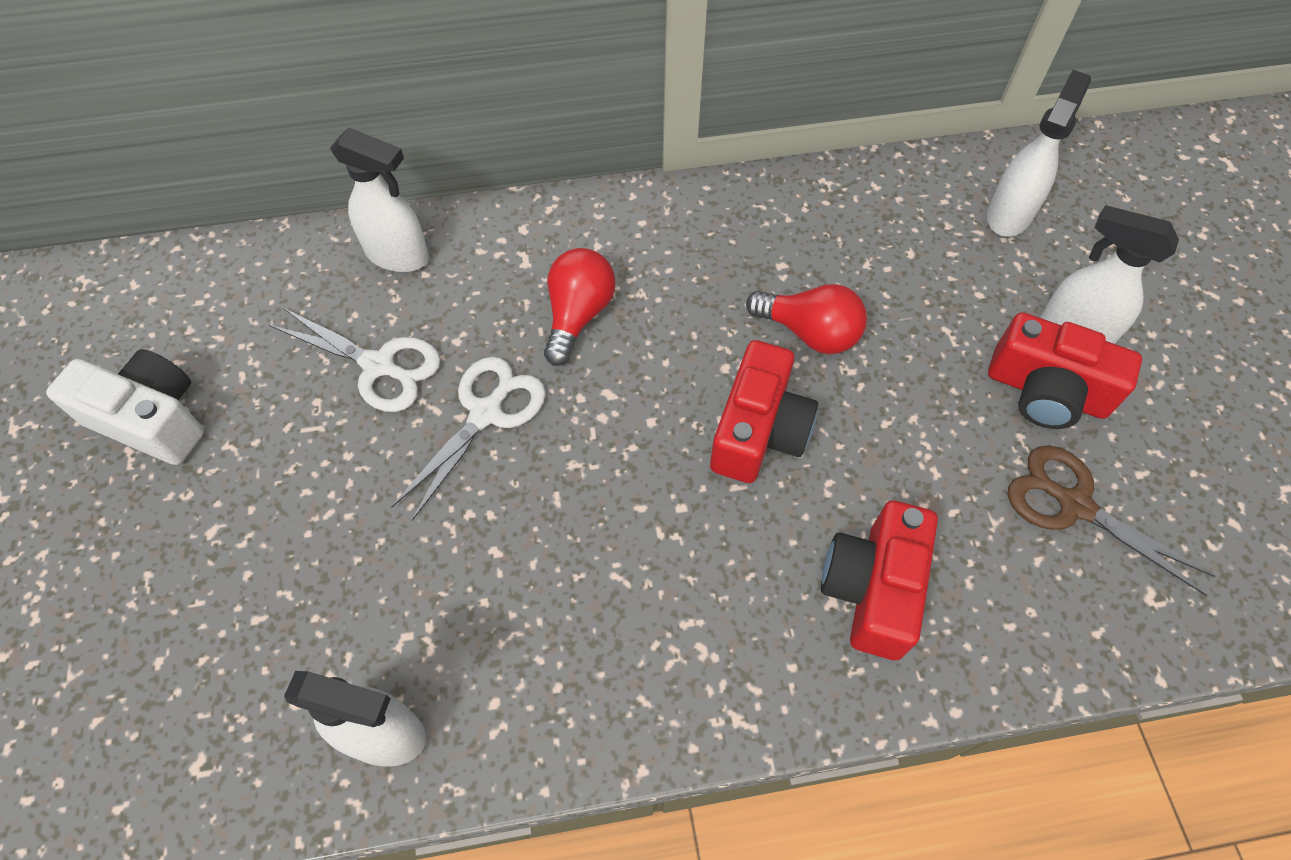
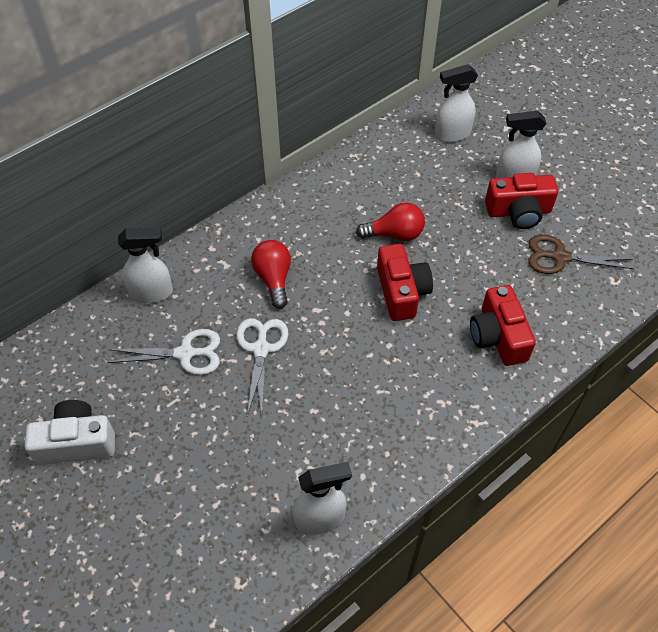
camera: 30 degrees left, 5 degrees down
white spray bottle [987,70,1091,237] -> white spray bottle turned 105 degrees counterclockwise [435,64,478,142]

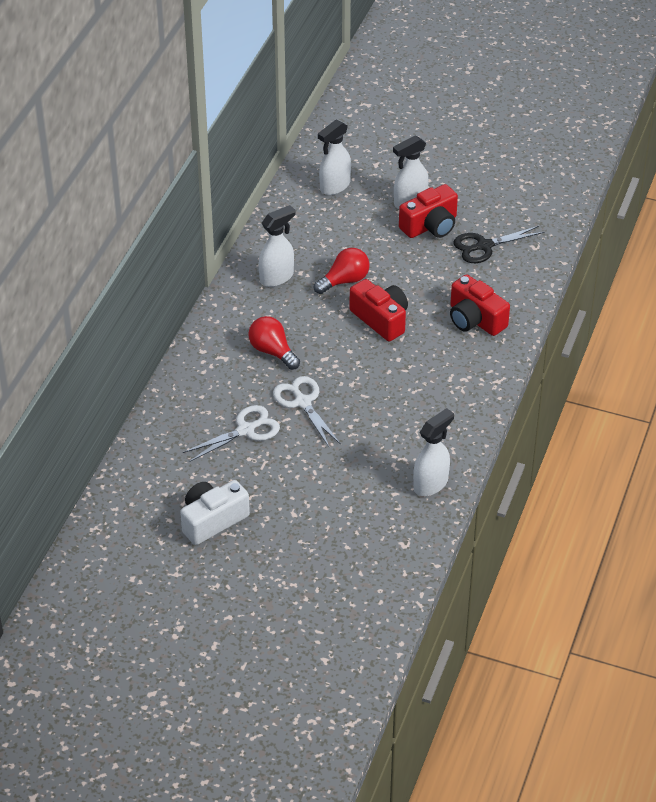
camera: 30 degrees left, 10 degrees down
white spray bottle [118,227,173,303] -> white spray bottle moved to [258,205,295,287]
brown scissors [528,234,634,274] -> black scissors [453,226,544,263]

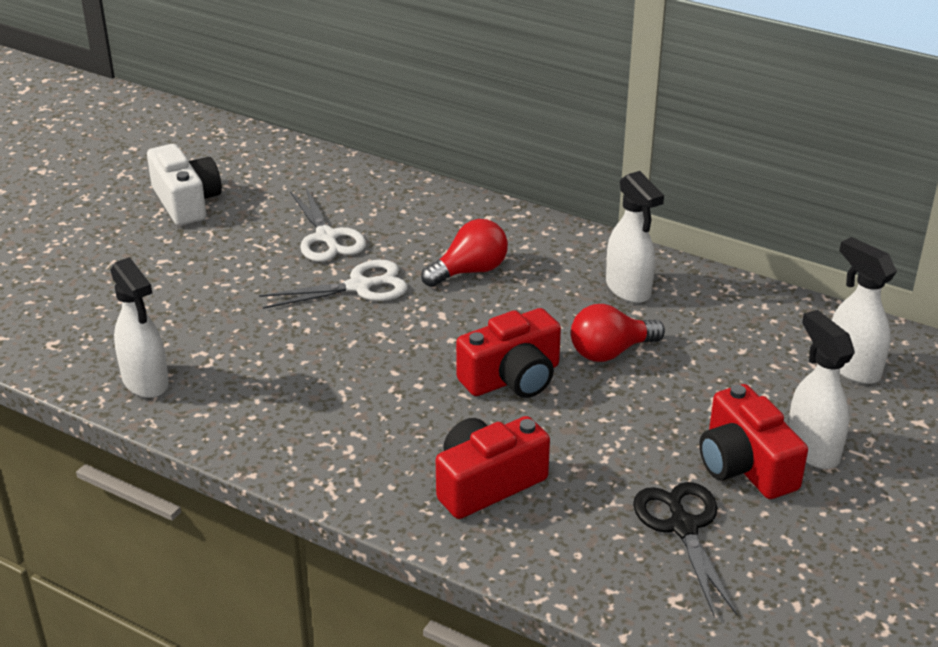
camera: 100 degrees right, 10 degrees down
red light bulb [314,248,369,294] -> red light bulb turned 90 degrees clockwise [571,304,665,362]

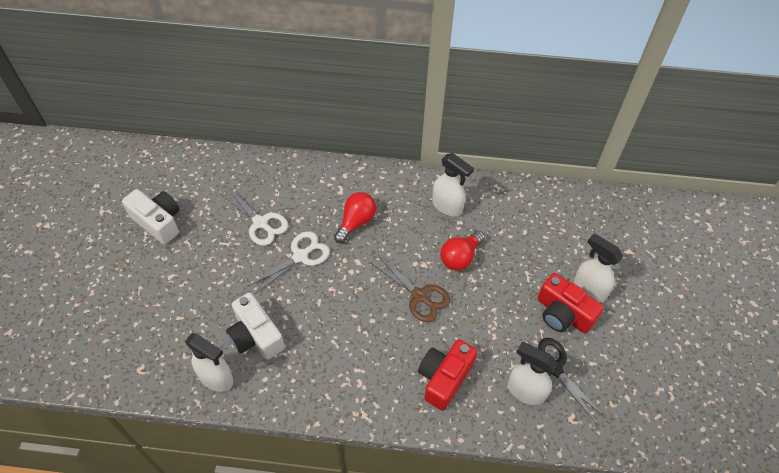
camera: 25 degrees left, 20 degrees up
red camera [456,308,561,398] -> brown scissors [371,255,450,322]
white spray bottle [832,237,897,384] -> white spray bottle moved to [508,342,557,405]
none -> white camera [226,293,285,360]

